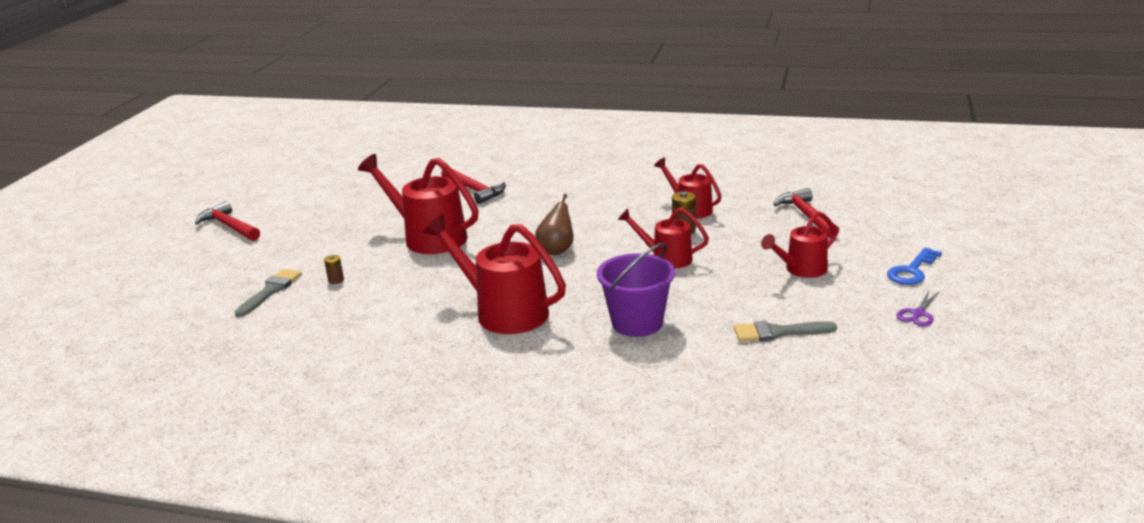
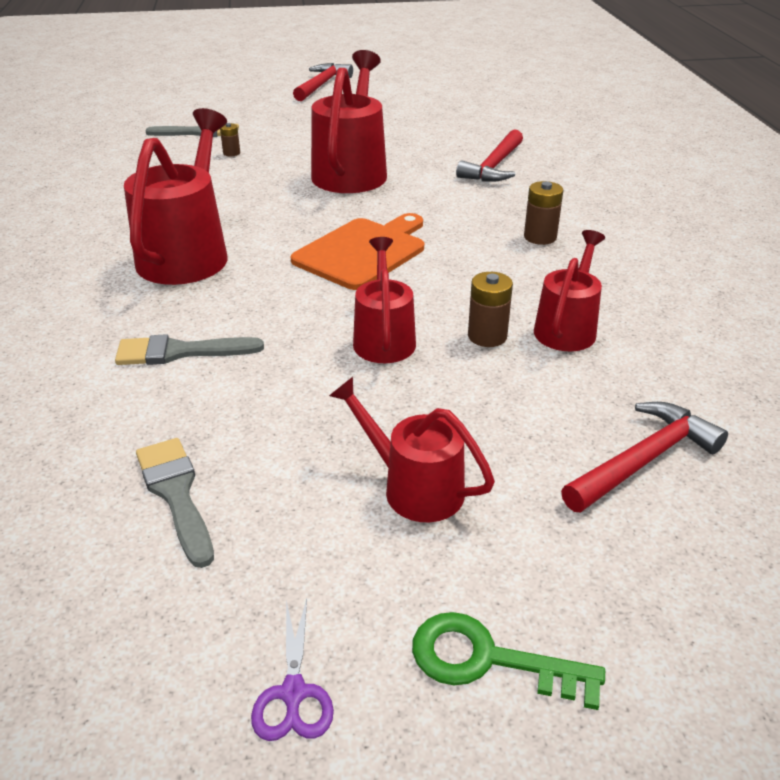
camera: 65 degrees right, 10 degrees up
brown pear [535,194,574,255] -> orange cutting board [291,213,424,290]
purple bucket [597,243,675,337] -> grey brush [115,334,264,365]
blue key [887,248,942,285] -> green key [412,612,605,710]
purple scissors [897,291,940,326] -> purple scissors turned 105 degrees counterclockwise [251,599,334,741]
none -> brown battery [524,181,563,245]

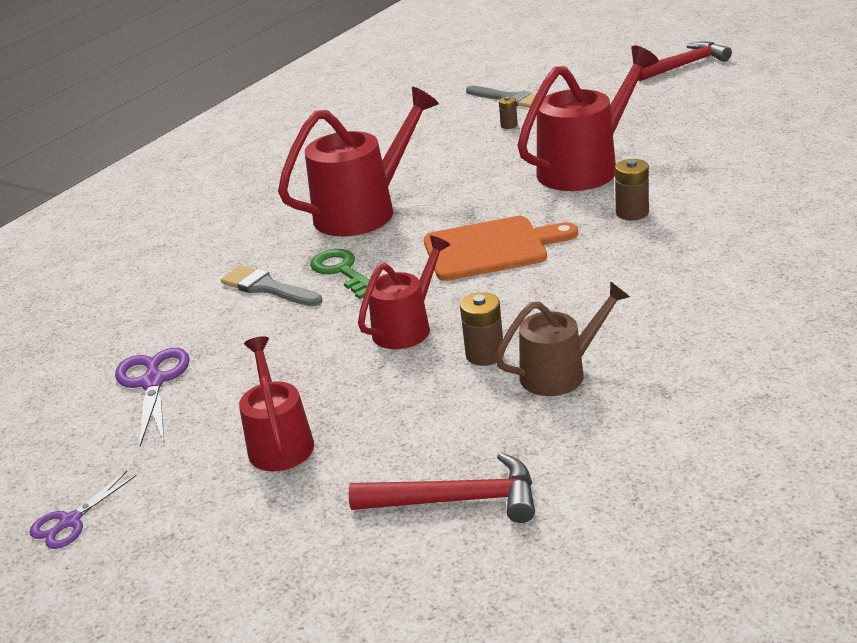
camera: 45 degrees right, 5 degrees down
grey brush [136,438,214,568] -> purple scissors [115,348,190,446]
green key [412,612,605,710] -> green key moved to [310,249,370,299]
red hammer [456,129,523,182] -> none
brown battery [524,181,563,245] -> brown battery moved to [615,159,649,220]
red watering can [534,230,605,351] -> brown watering can [495,281,630,396]

